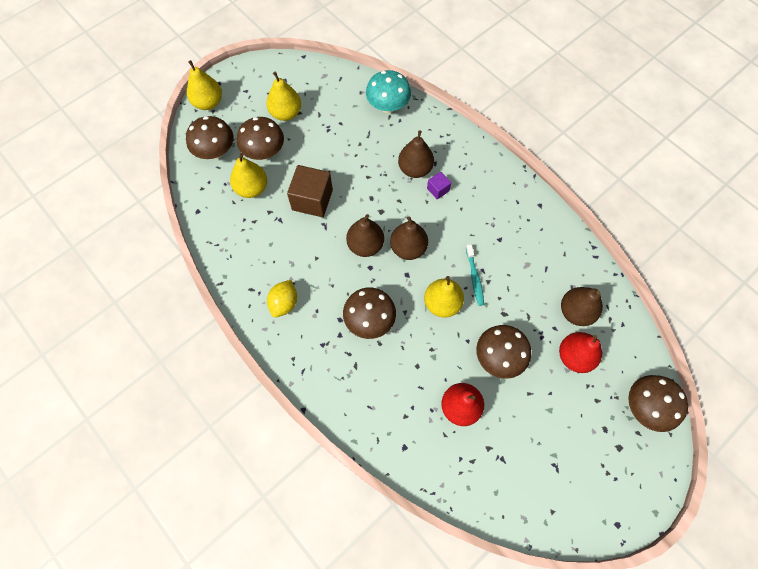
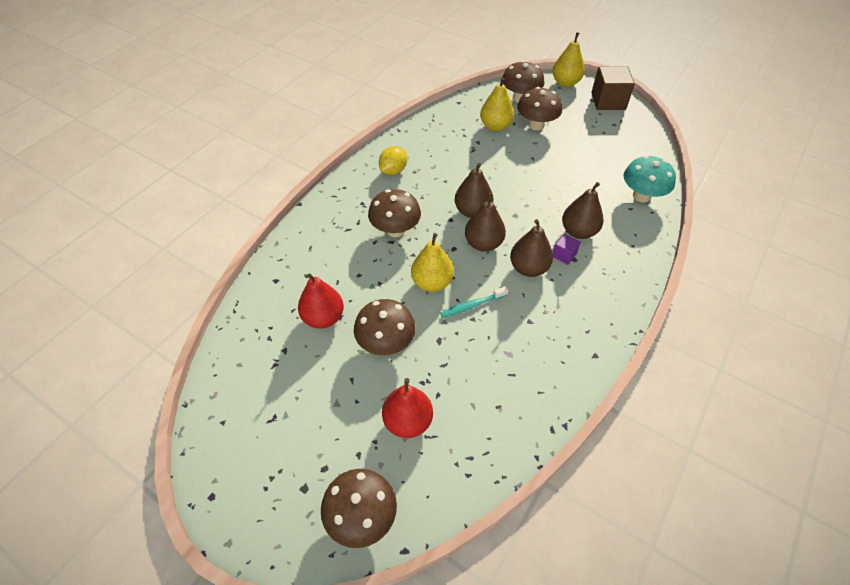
camera: 75 degrees right, 15 degrees down
yellow pear [266,72,301,121] -> none
yellow lemon [267,280,297,317] -> yellow lemon turned 60 degrees counterclockwise [379,146,407,175]
brown cube [287,165,333,217] -> brown cube moved to [591,66,635,110]
brown pear [561,287,603,326] -> brown pear moved to [510,219,553,277]

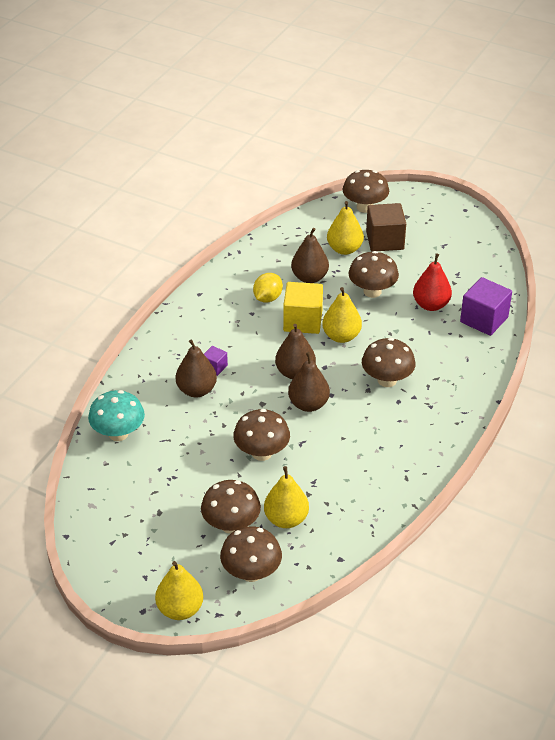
camera: 175 degrees right, 10 degrees down
yellow lemon [379,146,407,175] -> yellow lemon moved to [253,273,283,303]
red pear [382,378,433,438] -> yellow pear [327,201,364,255]
turquoise toothbrush [440,286,509,318] -> yellow cube [283,282,323,334]
brown pear [510,219,553,277] -> brown pear moved to [291,228,329,283]
brown cube [591,66,635,110] -> brown cube moved to [366,203,406,252]
none -> brown mushroom [233,409,290,461]
none -> purple cube [460,277,512,336]

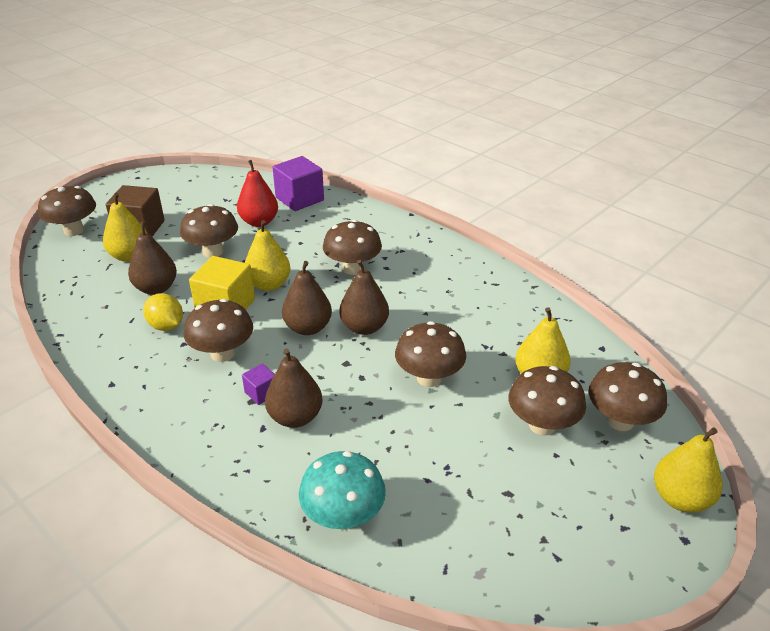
camera: 75 degrees left, 5 degrees down
none -> brown mushroom [184,299,253,362]

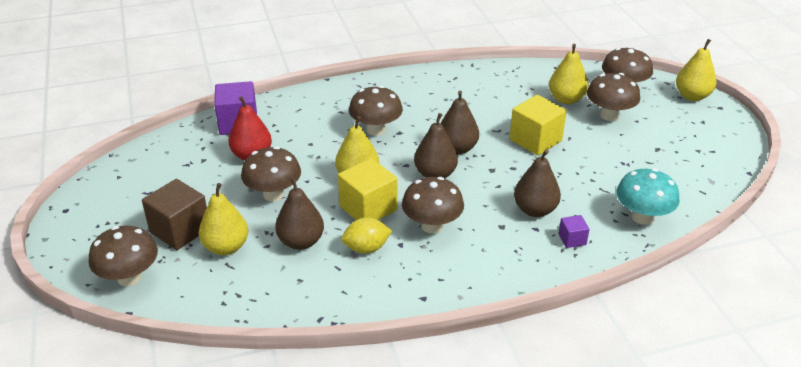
camera: 60 degrees left, 0 degrees up
purple cube [242,364,275,405] -> purple cube moved to [558,215,589,248]
brown mushroom [395,321,466,387] -> yellow cube [510,95,567,155]

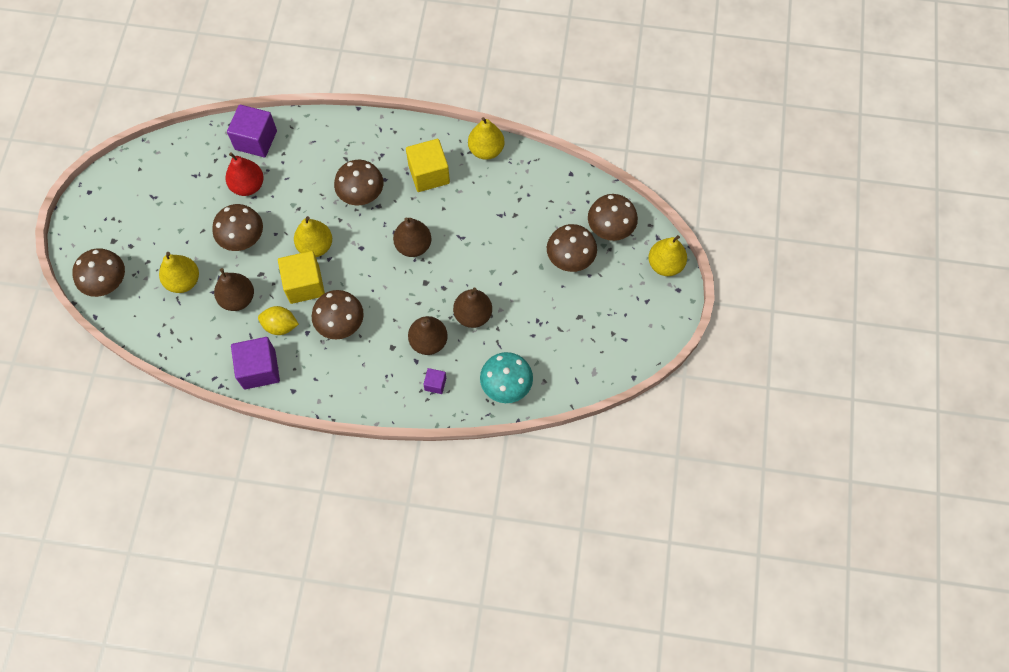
camera: 25 degrees right, 30 degrees up
brown cube [142,179,207,250] -> none
brown pear [414,113,458,179] -> brown pear moved to [453,287,492,328]
yellow cube [510,95,567,155] -> yellow cube moved to [406,139,450,192]
yellow pear [549,43,588,104] -> yellow pear moved to [468,117,504,160]
none -> purple cube [231,337,280,389]

